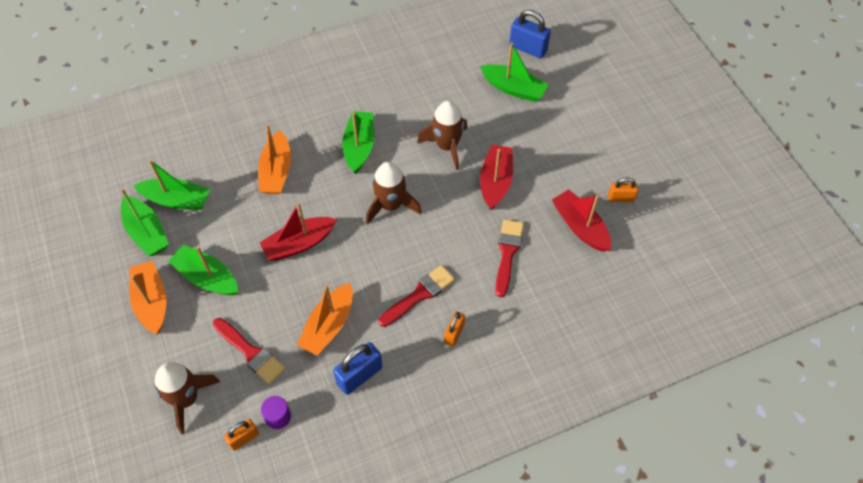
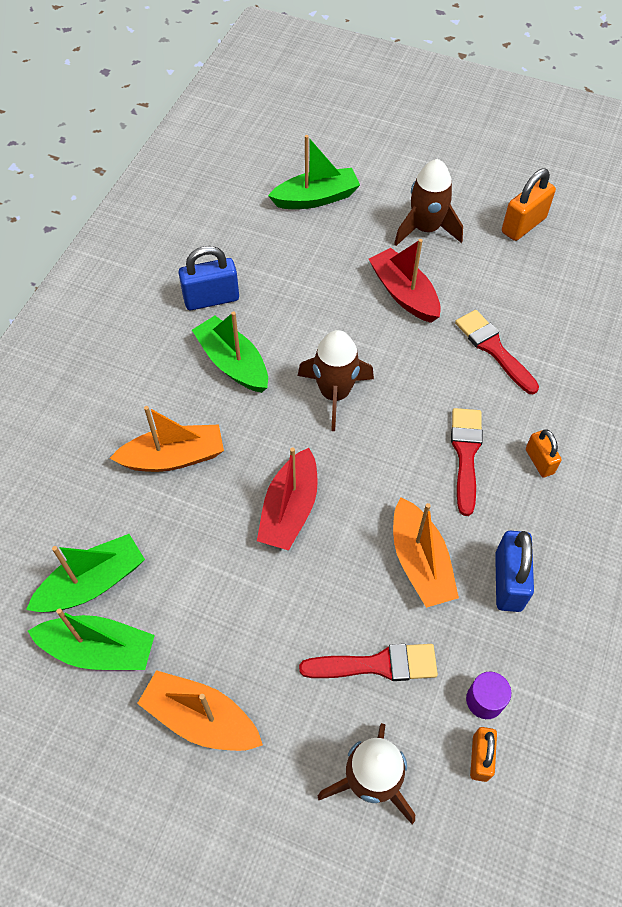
camera: 45 degrees left, 0 degrees up
green boat [168,245,238,295] -> none
orange boat [258,124,291,194] -> orange boat turned 60 degrees counterclockwise [110,406,224,472]
brown rocket [417,101,468,170] -> brown rocket moved to [394,159,463,246]
blue padlock [509,10,551,58] -> blue padlock moved to [179,246,239,310]
red boat [552,189,611,252] -> none
orange padlock [608,178,638,202] -> orange padlock [502,168,556,241], size x1.62

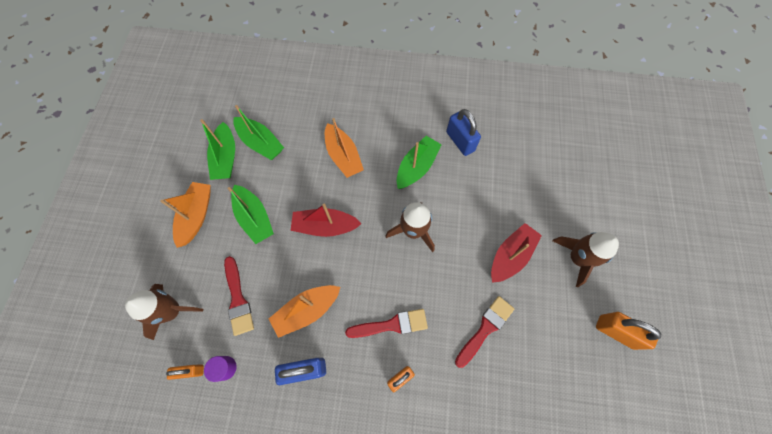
camera: 75 degrees right, 10 degrees up
green boat [268,135,360,209] -> green boat moved to [228,185,274,244]

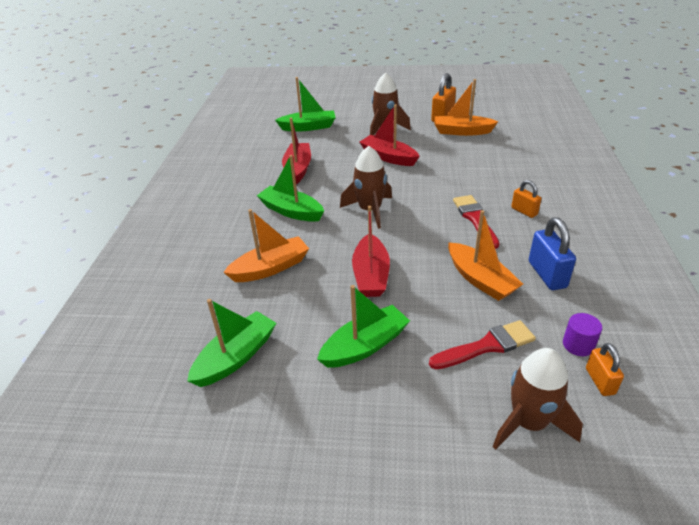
camera: 90 degrees left, 30 degrees down
orange boat [160,182,211,248] -> orange boat moved to [434,79,498,136]
green boat [200,119,235,180] -> green boat moved to [275,77,336,131]
blue padlock [446,109,481,156] -> none
red brush [455,296,514,368] -> none
none -> red boat [282,118,311,184]

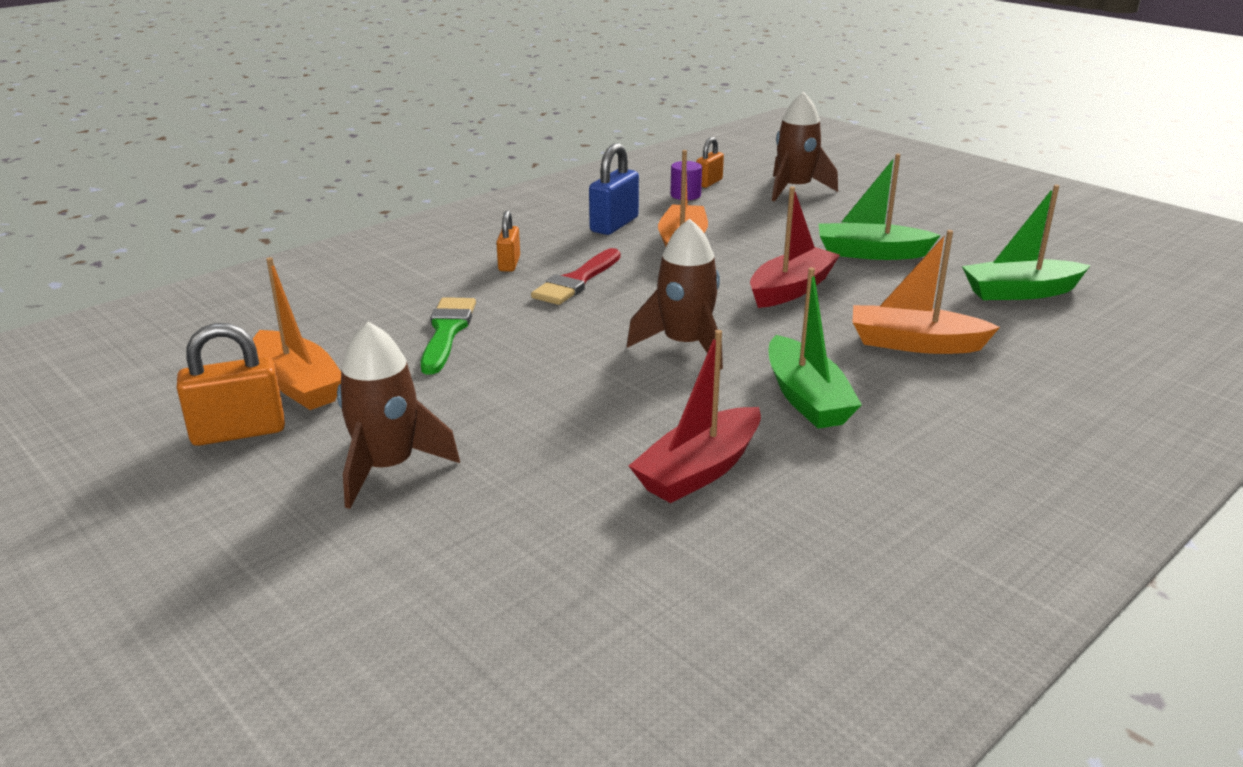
camera: 140 degrees left, 10 degrees down
green boat [275,77,336,131] -> none
red boat [360,105,420,166] -> none
red brush [429,320,536,370] -> none
none -> green brush [421,297,476,374]

